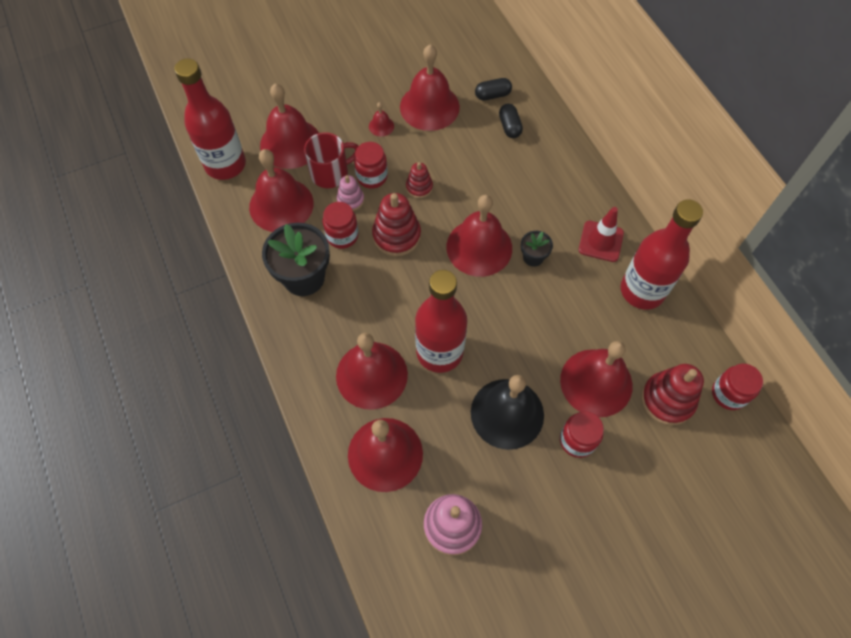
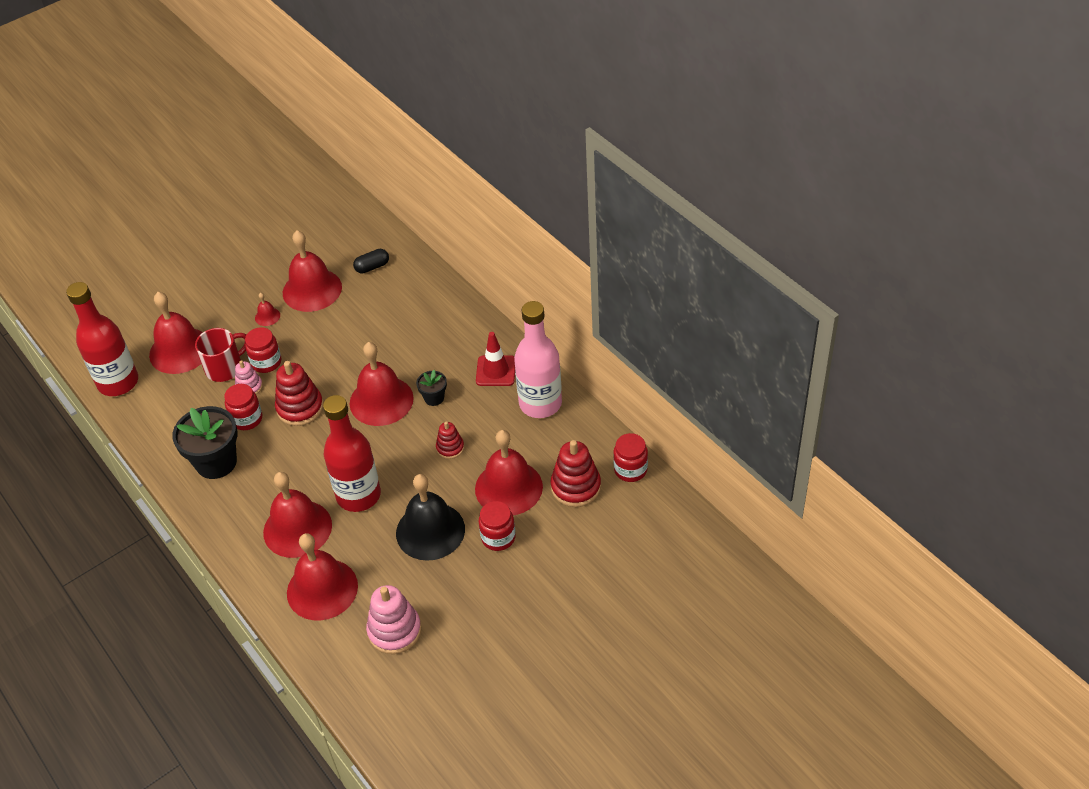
camera: 10 degrees left, 15 degrees down
red bell [249,149,314,232] -> none
red stacking toy [406,162,433,198] -> red stacking toy moved to [436,421,464,459]
black capsule [499,104,523,138] -> none
red bottle [621,199,703,309] -> pink bottle [514,301,562,418]

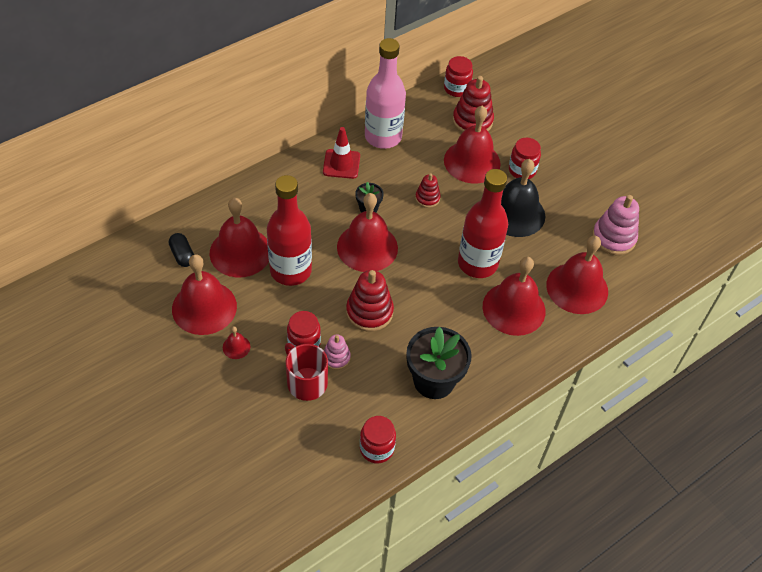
camera: 95 degrees left, 5 degrees up
red bottle [66,282,138,396] -> red bottle moved to [267,175,312,286]
red bell [149,292,203,374] -> red bell moved to [210,198,269,277]
red jar [224,384,262,430] -> red jar moved to [360,416,396,463]

